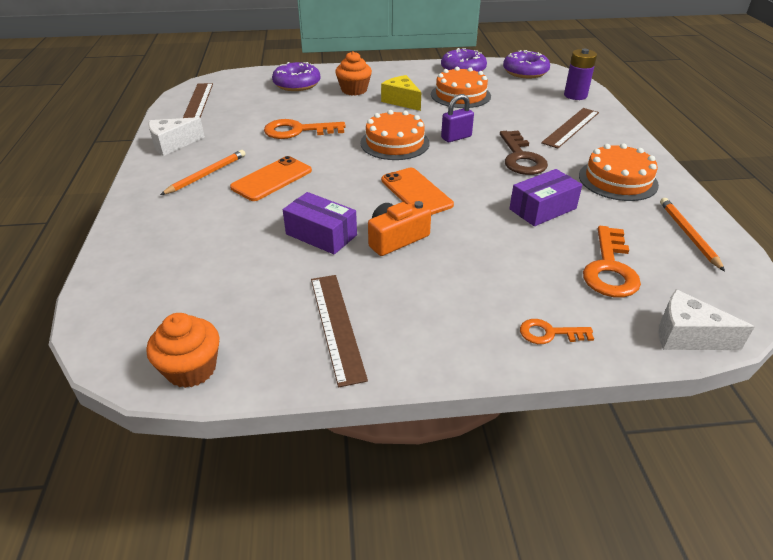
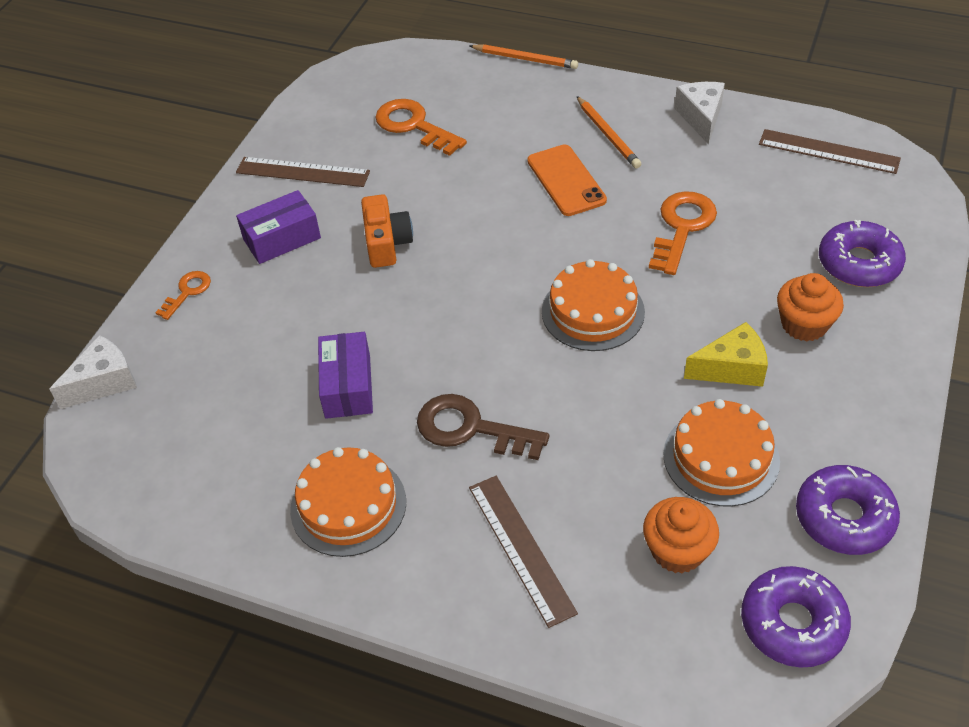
camera: 120 degrees right, 10 degrees up
orange cupcake [146,313,219,388] -> orange cupcake moved to [643,497,719,573]
purple box [283,192,357,254] -> purple box moved to [236,190,321,264]
orange phone [381,168,454,215] -> none
purple padlock [441,94,474,142] -> none
purple battery [564,49,597,100] -> none
orange key [583,226,641,297] -> orange key moved to [375,99,467,156]
orange pencil [660,198,725,271] -> orange pencil moved to [470,44,578,69]

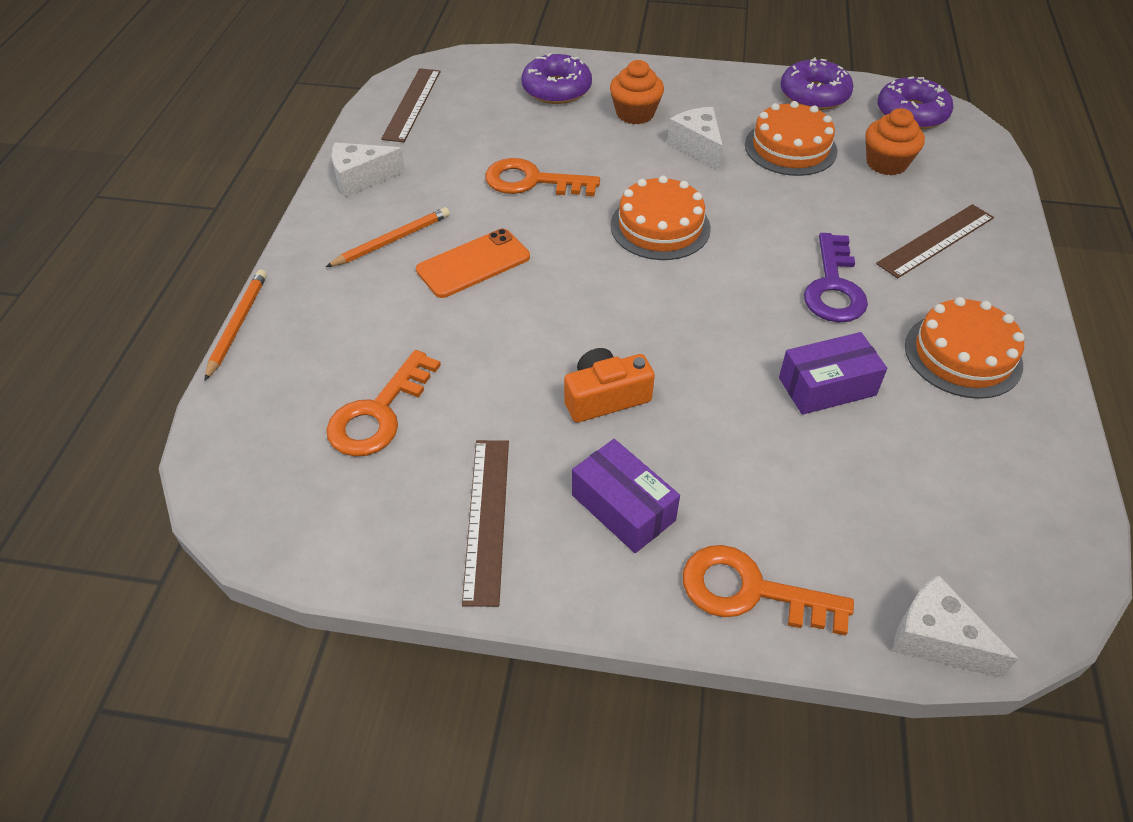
camera: 105 degrees left, 0 degrees up
orange key [155,271,211,320] -> orange key [683,545,854,636], size x1.77
brown key [417,394,549,460] -> purple key [804,233,868,323]
yellow cheese [684,322,768,387] -> white cheese [667,107,723,170]

